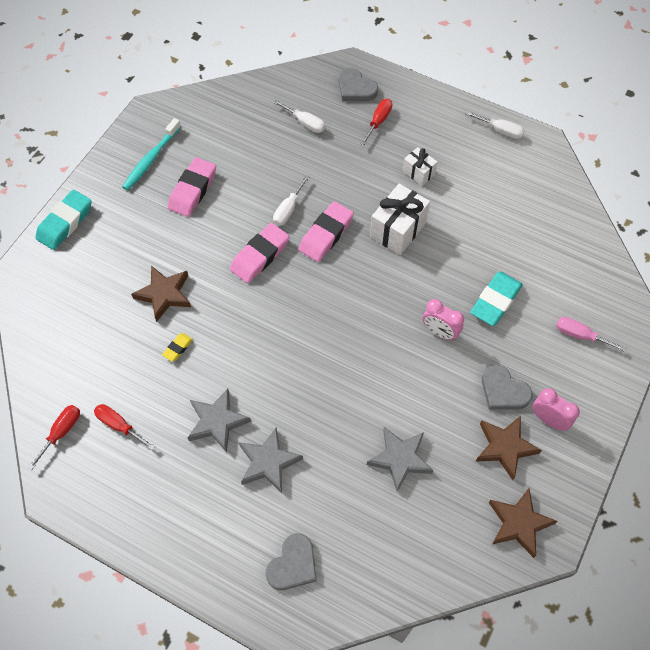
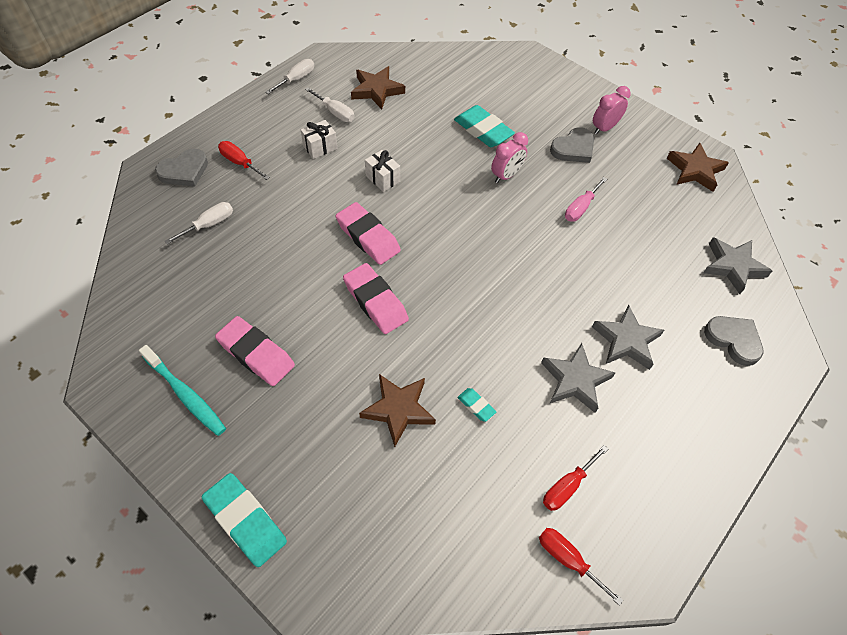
camera: 80 degrees left, 5 degrees down
yellow eraser [162,333,193,361] -> turquoise eraser [458,388,496,422]
white screwdriver [273,175,309,226] -> white screwdriver moved to [305,87,355,122]
grey star [367,427,433,492] -> grey star moved to [703,237,772,294]
white gift [370,184,430,255] -> white gift [365,150,400,192], size x0.57
brown star [475,416,542,480] -> brown star moved to [351,66,405,109]
pink screwdriver [556,317,626,352] -> pink screwdriver moved to [565,177,607,221]

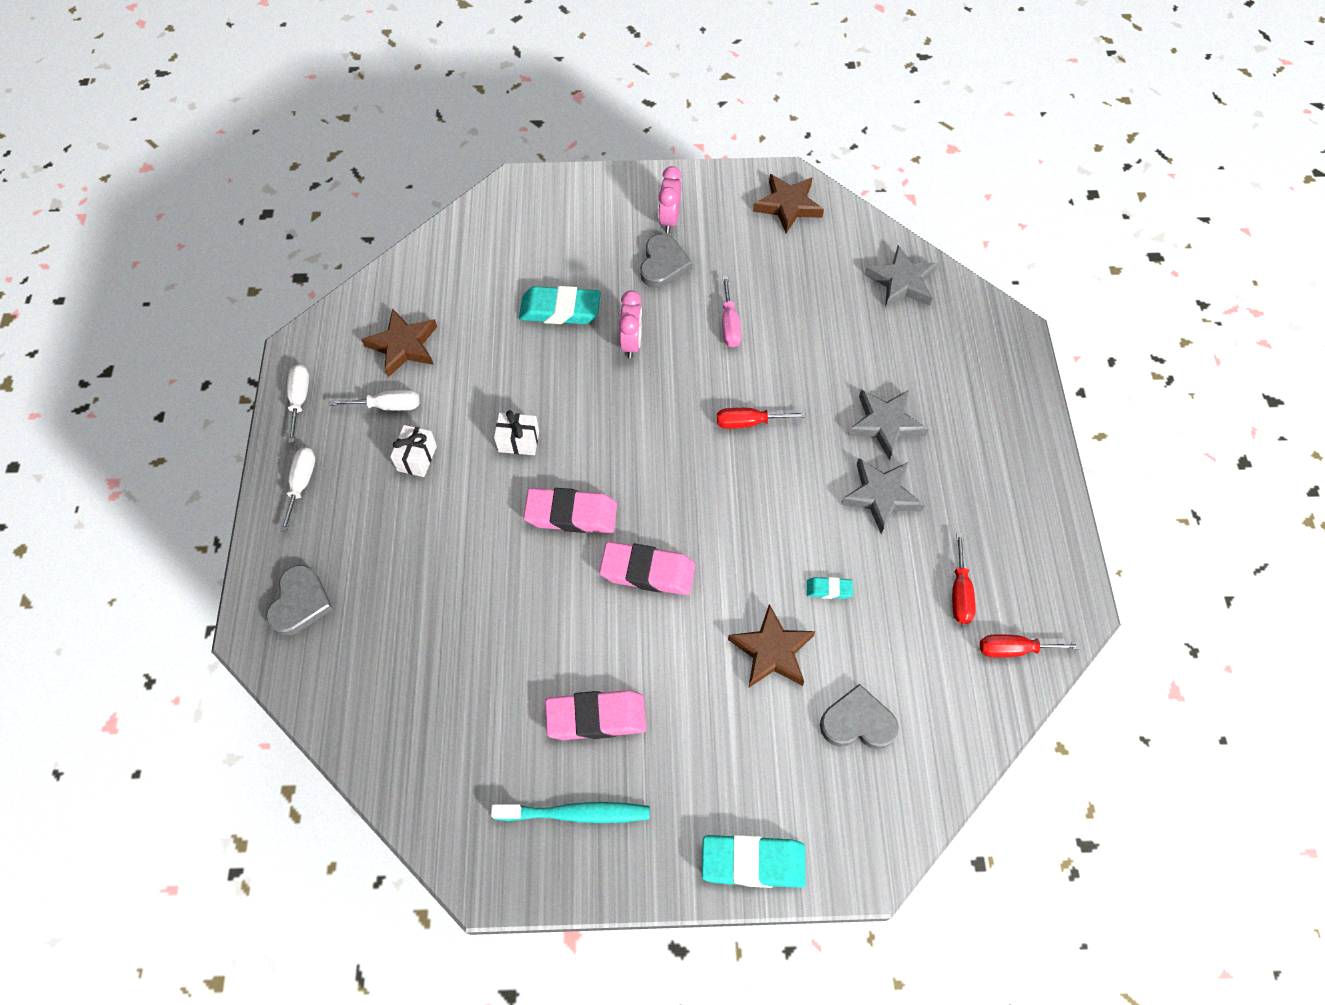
camera: 40 degrees left, 5 degrees up
white screwdriver [165,202,233,244] -> white screwdriver moved to [280,447,315,532]
red screwdriver [218,141,270,180] -> red screwdriver moved to [717,408,806,429]
grey heart [704,316,764,366] -> grey heart moved to [820,684,899,749]

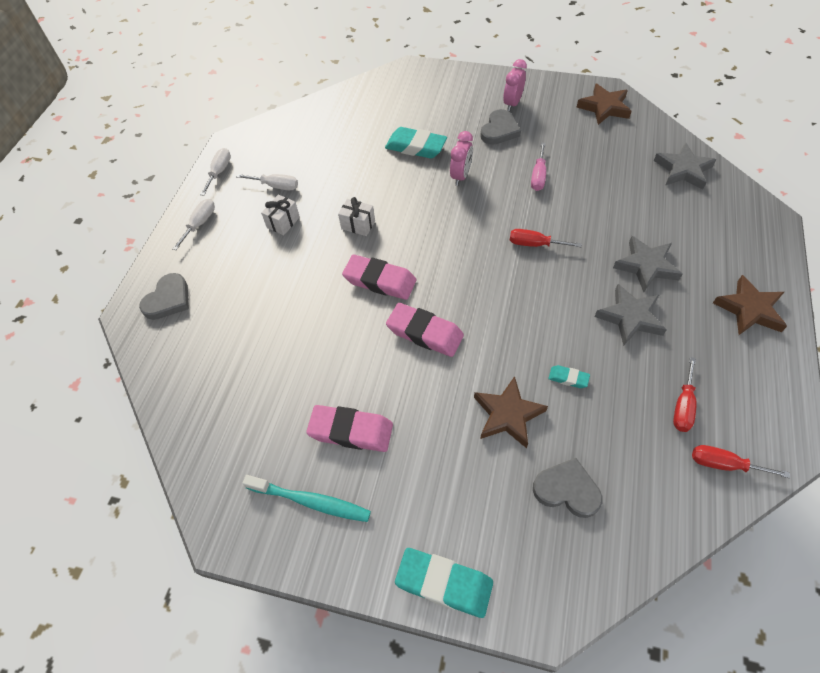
camera: 20 degrees right, 5 degrees down
brown star [361,308,437,377] -> brown star moved to [713,275,787,335]

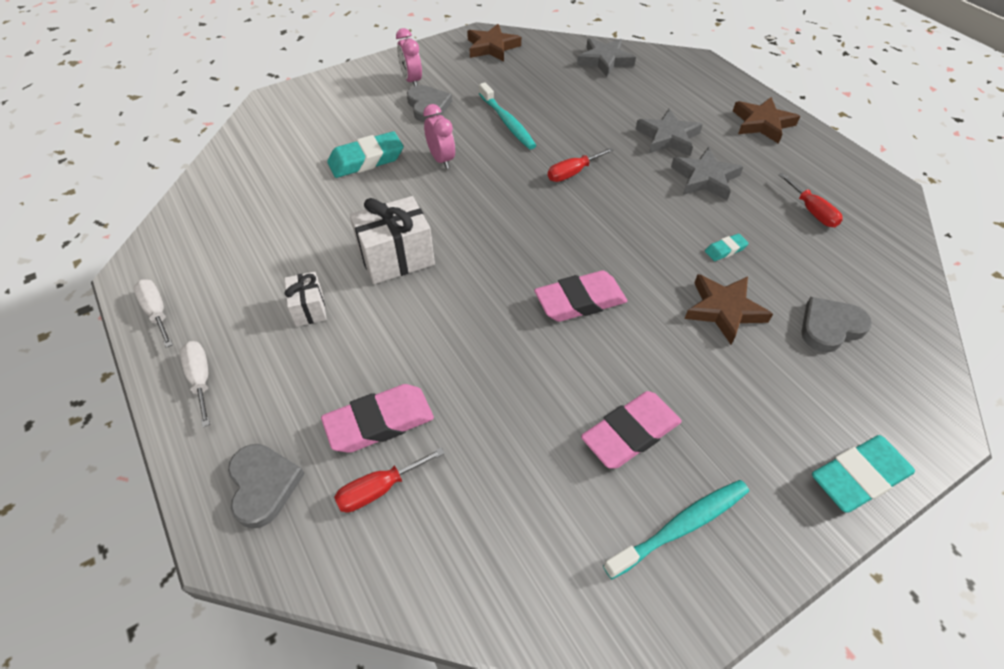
camera: 50 degrees left, 5 degrees down
white screwdriver [236,174,298,190] -> none
white gift [338,197,375,236] -> white gift [350,196,435,284], size x1.75
pink eraser [342,255,416,300] -> pink eraser moved to [321,384,434,453]
pink screwdriver [531,142,546,191] -> turquoise toothbrush [479,82,537,149]
red screwdriver [692,445,790,478] -> red screwdriver moved to [334,447,445,512]

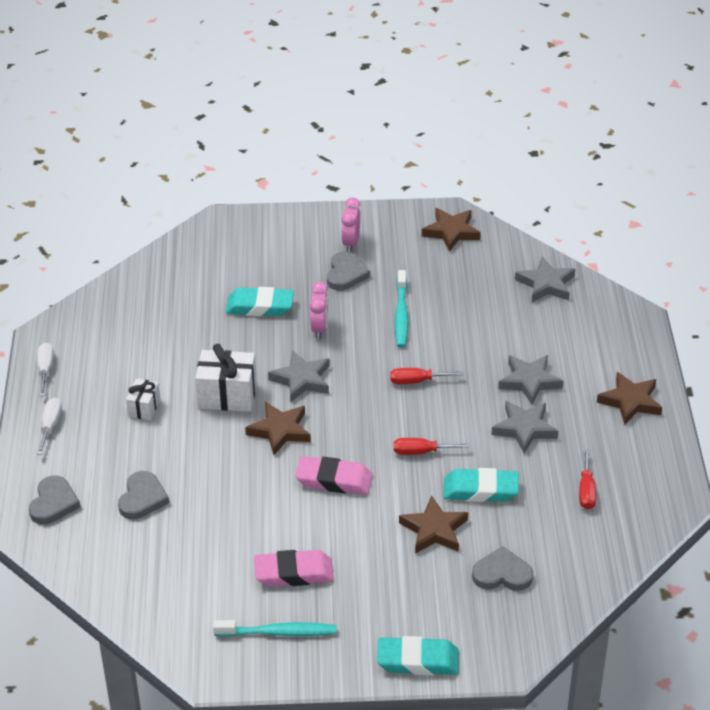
camera: 30 degrees right, 10 degrees down
pink eraser [321,384,434,453] -> grey heart [118,471,169,519]
red screwdriver [334,447,445,512] -> red screwdriver moved to [394,438,470,455]
turquoise eraser [705,234,749,261] -> turquoise eraser [443,468,519,502], size x2.05
none -> brown star [245,402,311,455]
none -> grey star [268,350,330,402]

